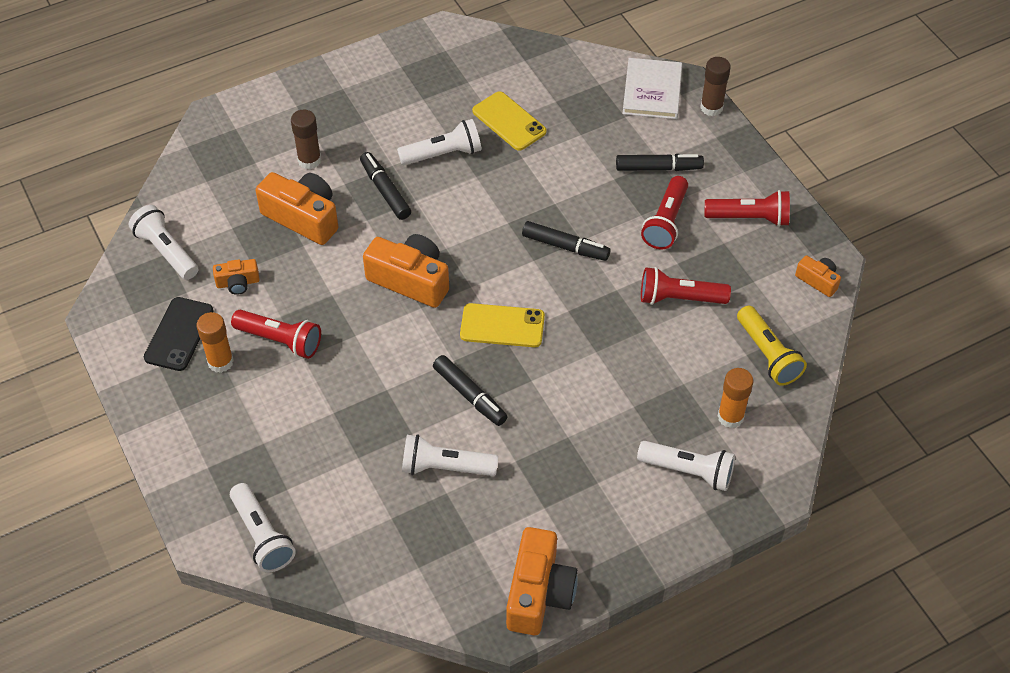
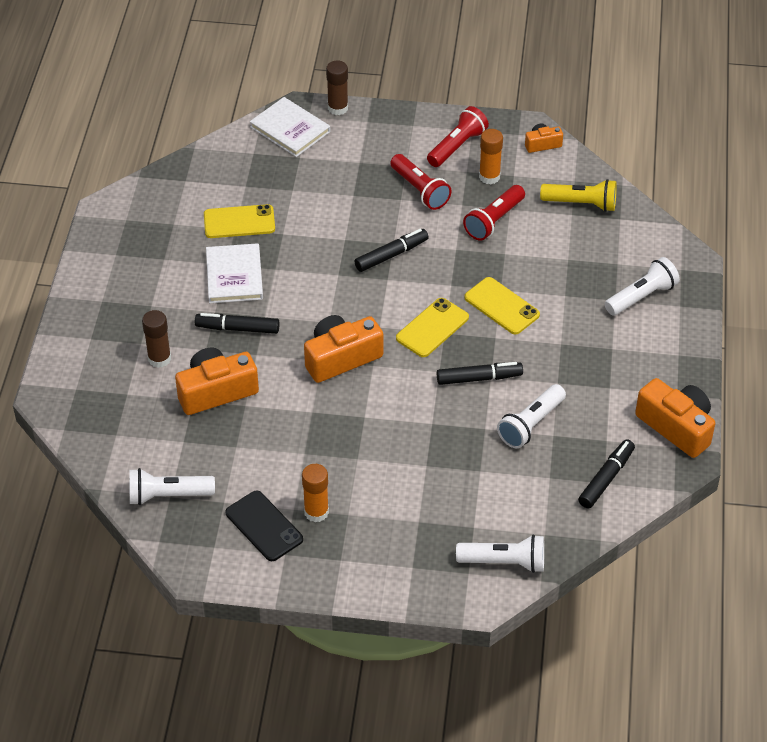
camera: 55 degrees left, 5 degrees down
orange camera [213,259,260,295] -> none
red flashlight [231,310,321,359] -> none
white flashlight [397,119,481,165] -> white book [206,243,263,303]
black marker [616,154,704,171] -> black marker moved to [578,439,635,508]
orange glue stick [718,368,753,428] -> orange glue stick moved to [479,129,503,184]
none -> yellow phone [464,277,540,335]

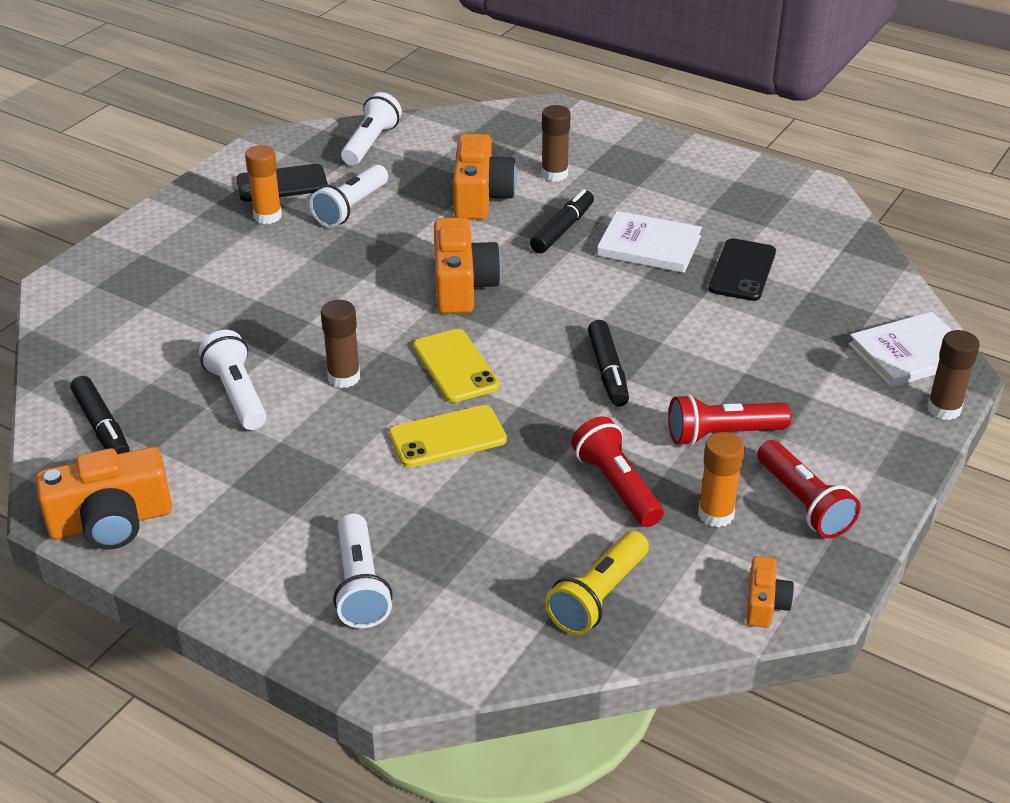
camera: 115 degrees right, 10 degrees down
yellow phone [204,204,275,238] -> black phone [708,238,776,301]
black marker [437,362,523,385] -> brown glue stick [321,300,360,388]
white flashlight [456,534,544,573] -> white flashlight moved to [310,164,388,227]

